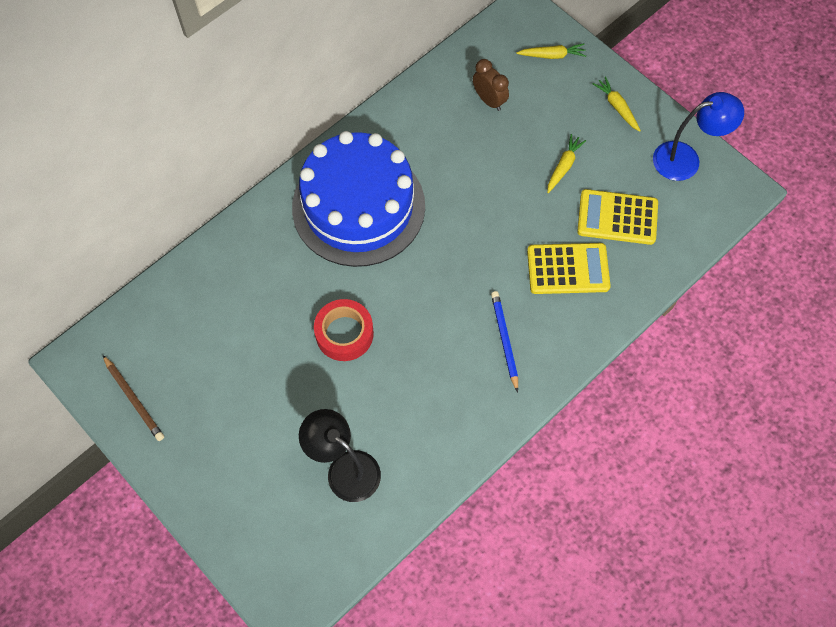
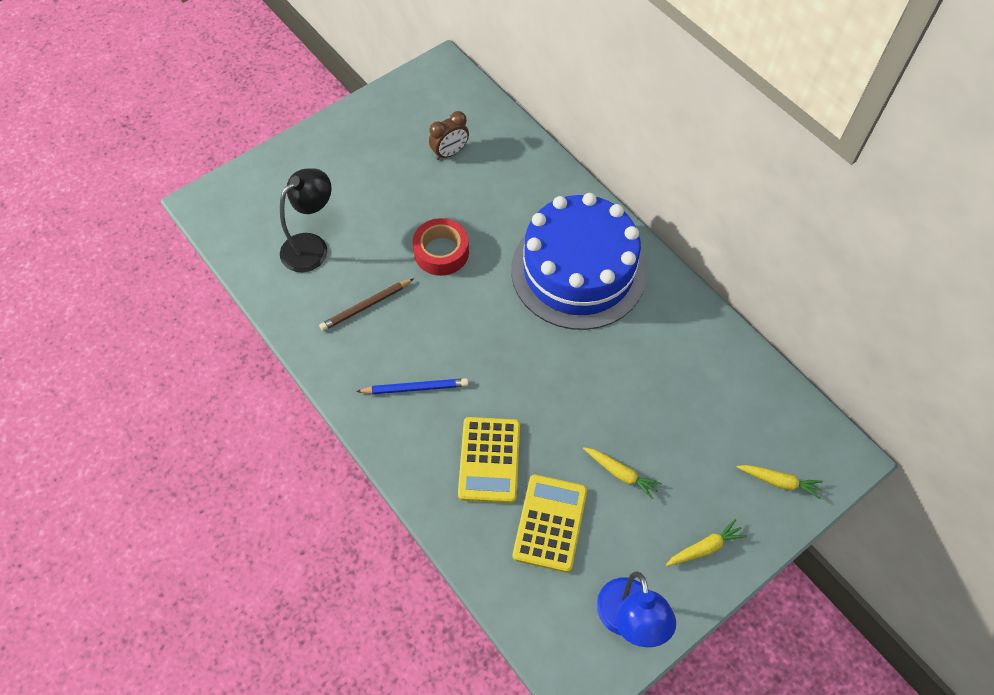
camera: 95 degrees right, 5 degrees down
brown pencil [103,355,164,441] -> brown pencil moved to [319,278,414,331]
brown clock [473,59,509,111] -> brown clock moved to [429,111,469,160]
yellow carrot [516,44,586,59] -> yellow carrot turned 75 degrees counterclockwise [737,465,823,499]

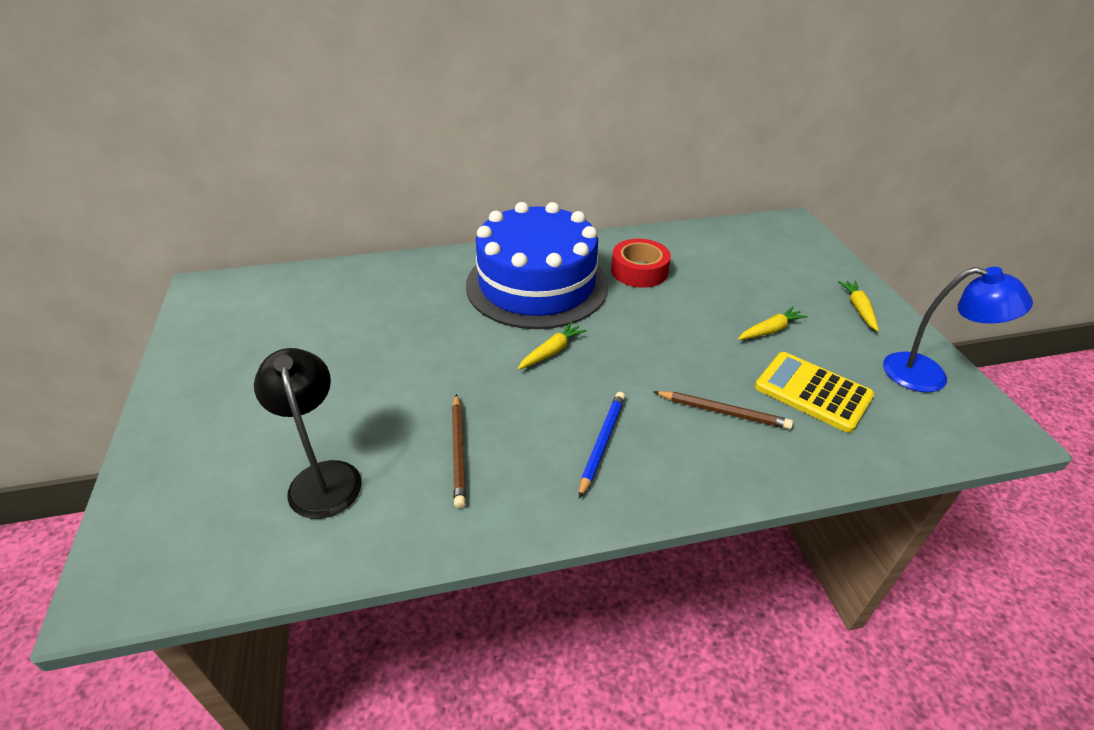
camera: 65 degrees left, 20 degrees down
red tape [413,218,469,276] -> red tape moved to [611,239,671,288]
brown clock [429,111,469,160] -> none
yellow calculator [458,417,520,503] -> brown pencil [653,391,793,429]
yellow carrot [737,465,823,499] -> yellow carrot moved to [518,322,587,370]

